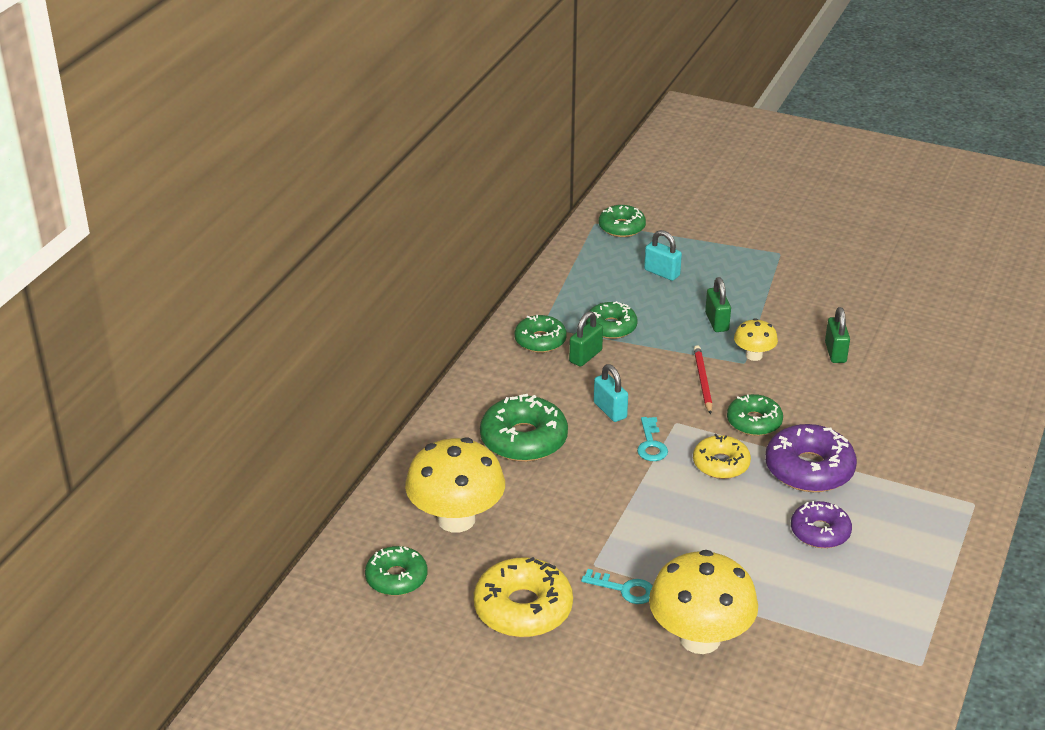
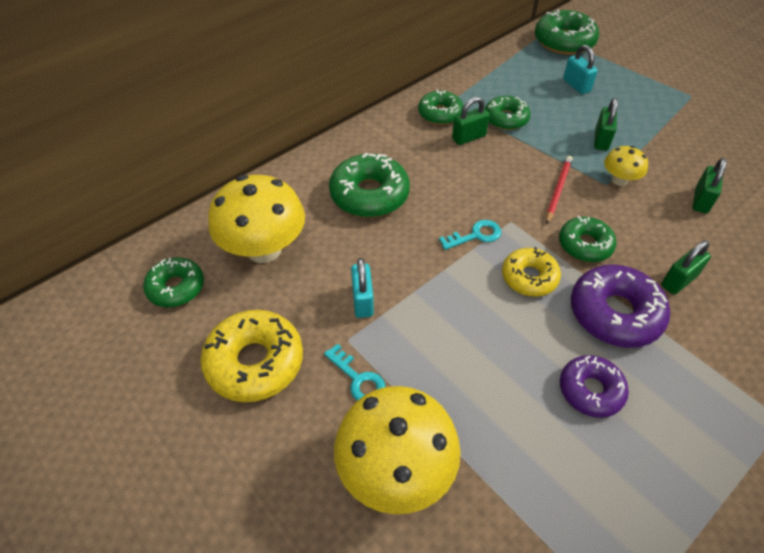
camera: 25 degrees right, 15 degrees up
turquoise padlock [594,364,628,422] -> turquoise padlock moved to [351,258,374,318]
green donut [599,205,646,237] -> green donut [535,9,599,55], size x1.56
turquoise key [637,417,668,461] -> turquoise key turned 135 degrees counterclockwise [439,220,501,250]
none -> green padlock [661,240,711,295]

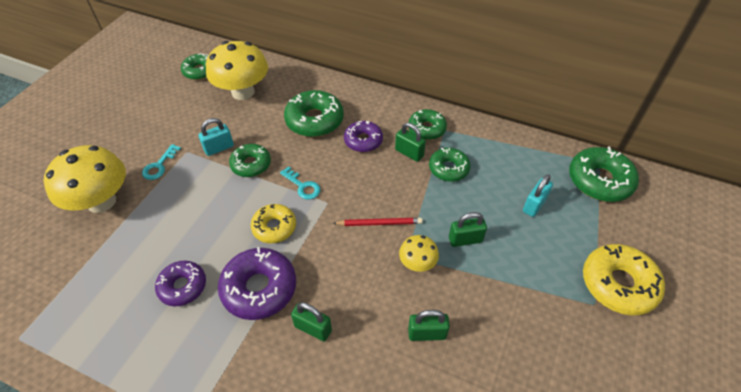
camera: 65 degrees right, 0 degrees up
yellow donut [200,310,303,402] -> yellow donut moved to [583,244,665,316]
green donut [559,216,617,262] -> green donut moved to [229,144,271,177]
none -> purple donut [344,121,383,152]

